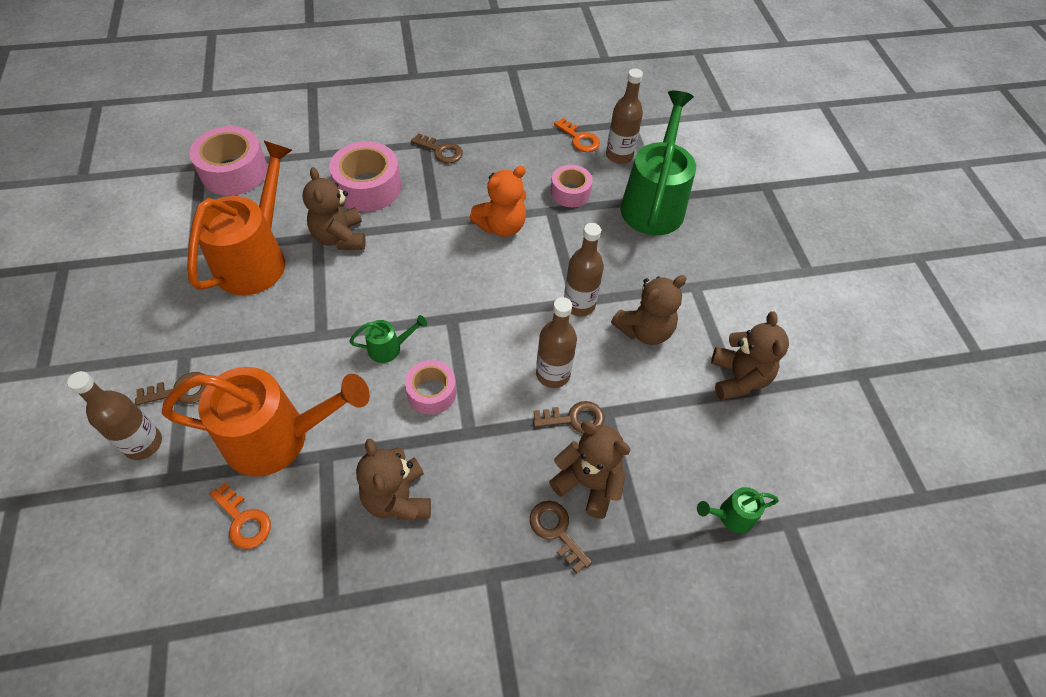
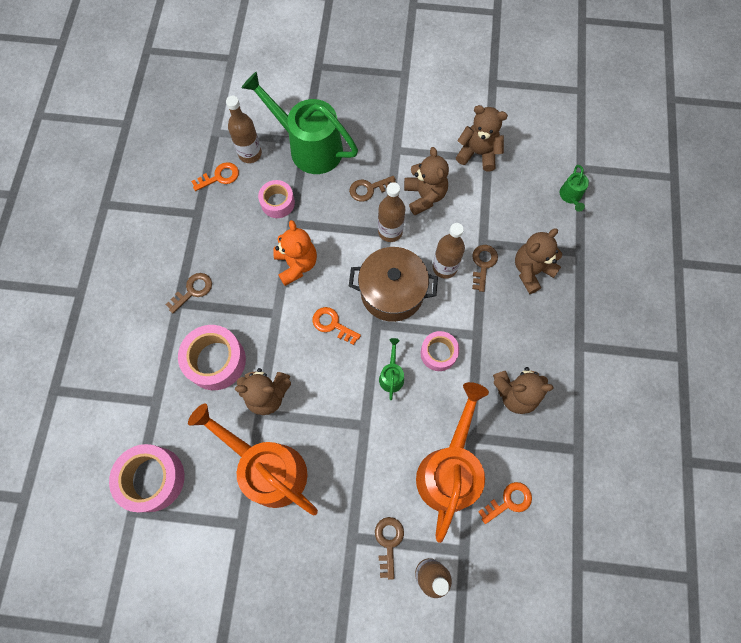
camera: 70 degrees left, 15 degrees up
brown key [530,501,592,574] -> brown key moved to [349,176,396,202]
none -> orange key [313,307,361,345]
none -> brown pot [349,247,438,322]

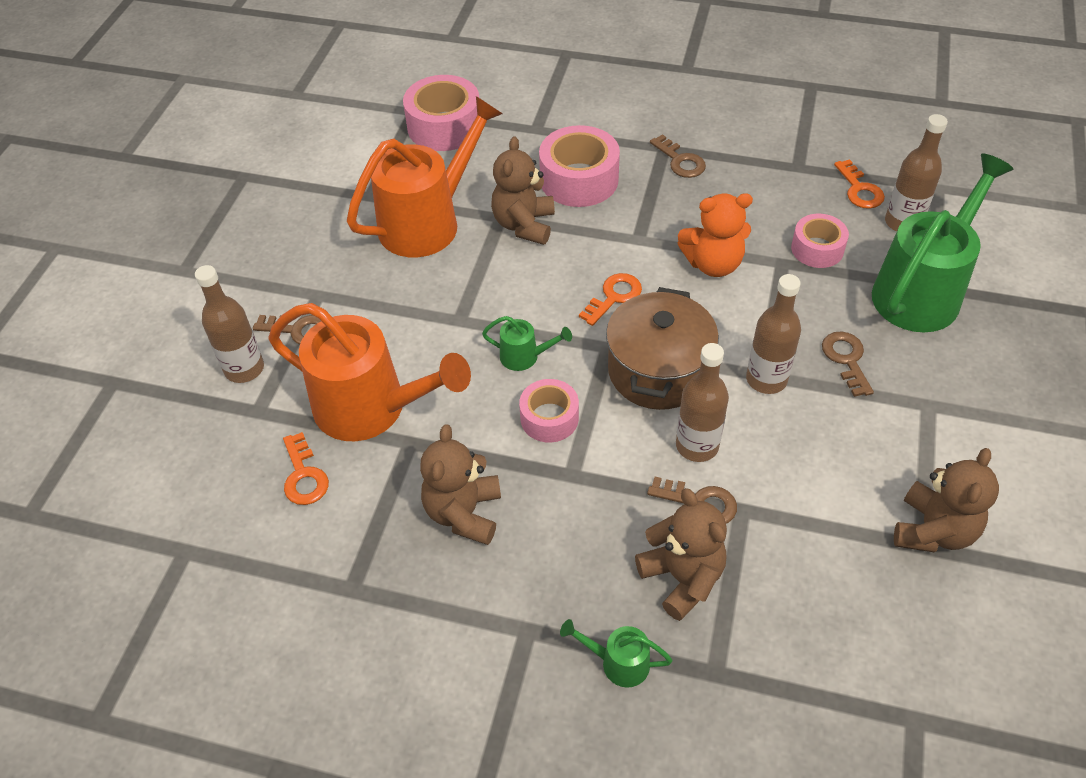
camera: 100 degrees right, 20 degrees down
brown teddy bear [404,147,449,215] -> none
green watering can [560,165,589,212] -> green watering can moved to [560,619,672,688]

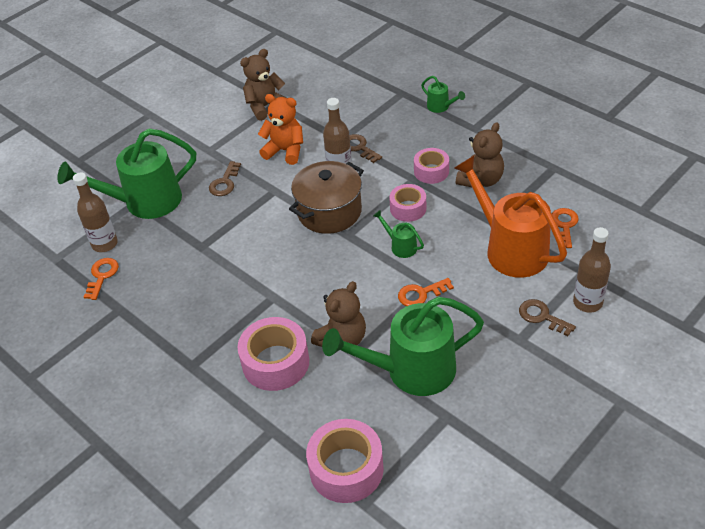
camera: 150 degrees left, 5 degrees down
orange watering can [347,96,503,257] -> green watering can [322,297,484,396]
orange key [579,273,642,326] -> orange key moved to [398,278,454,306]
brown teddy bear [635,488,727,621] -> none
brown key [650,134,706,178] -> none
orange teddy bear [678,193,753,277] -> orange teddy bear moved to [258,94,303,165]
brown bottle [746,274,801,394] -> none
pink tape [791,214,849,268] -> pink tape moved to [414,148,449,184]

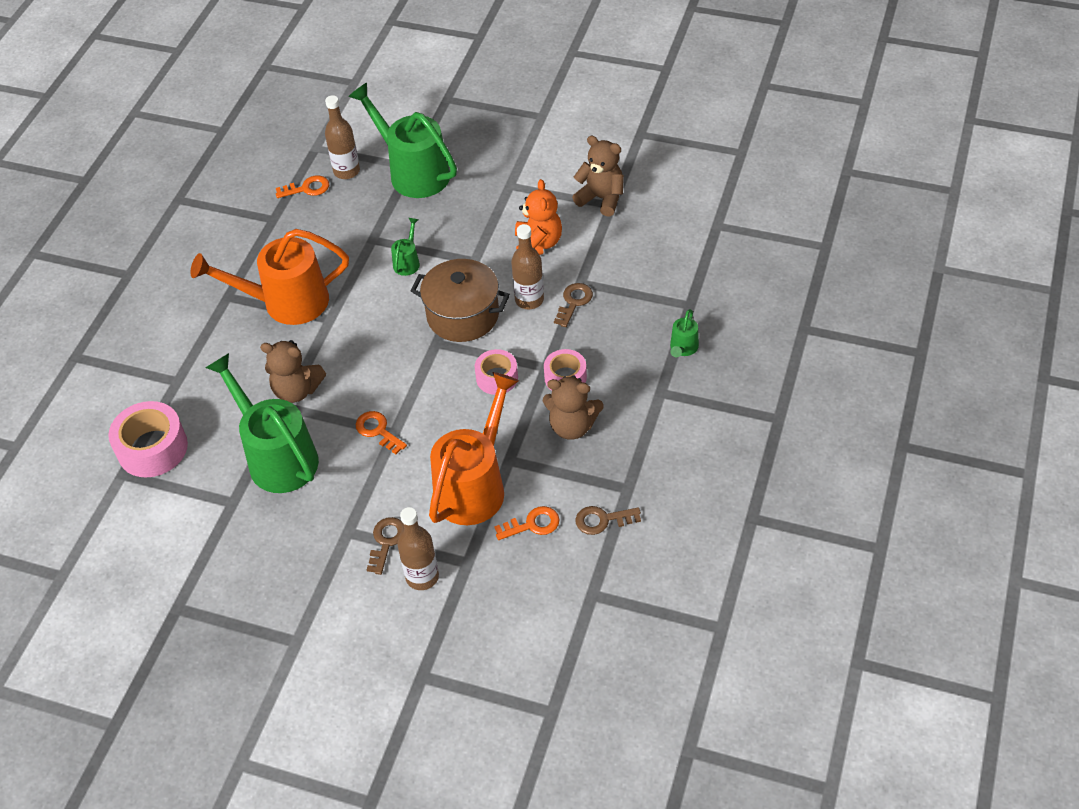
camera: 65 degrees right, 5 degrees up
brown key [209,161,241,196] -> brown key moved to [575,506,641,535]
pink tape [237,317,309,391] -> none
green watering can [373,210,424,258] -> green watering can moved to [391,218,420,276]
none -> orange watering can [190,229,349,325]

